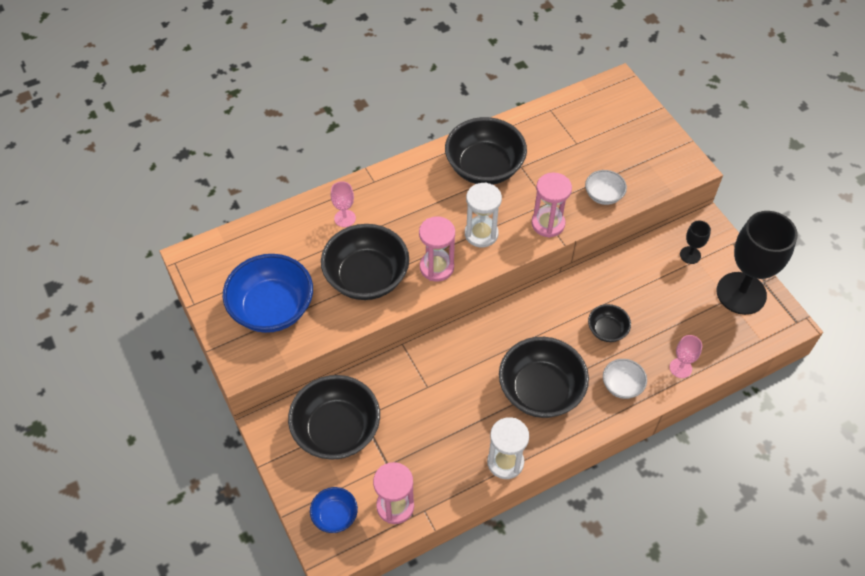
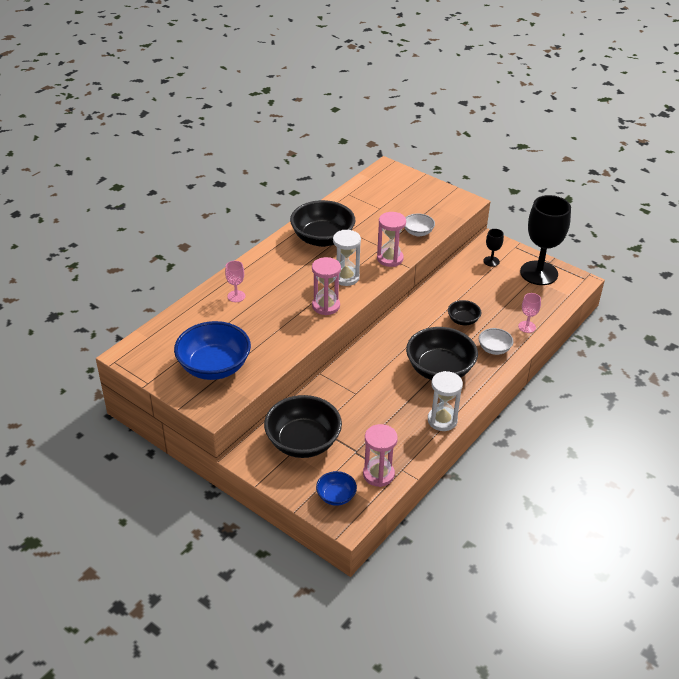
camera: 25 degrees left, 15 degrees down
black bowl [321,224,409,300] -> none

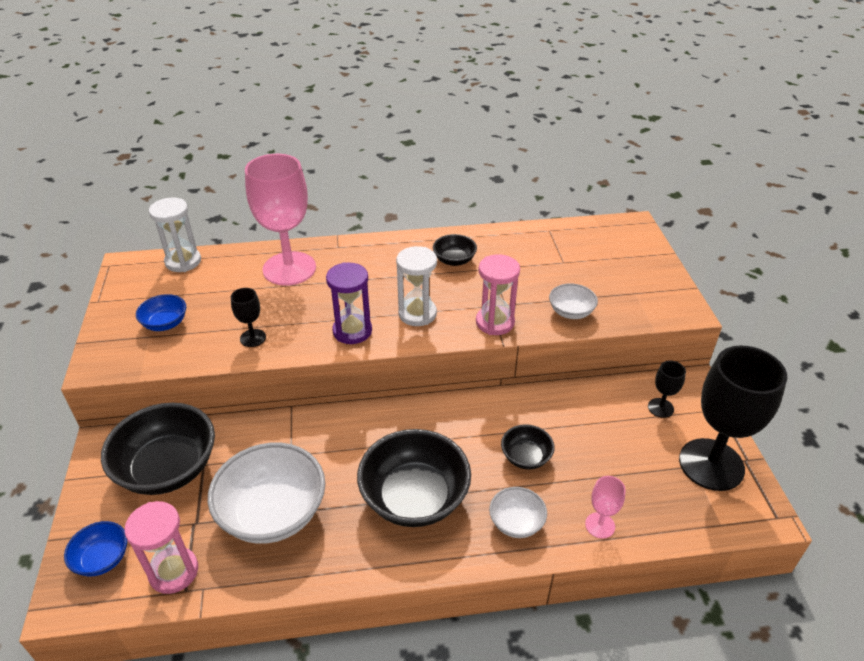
camera: 45 degrees right, 0 degrees up
blue bowl [174,321,251,380] -> blue bowl [136,294,186,331], size x0.50
pink goblet [225,261,246,302] -> pink goblet [245,154,316,286], size x2.30
black bowl [290,200,355,247] -> black bowl [433,234,477,266], size x0.50
pink hourglass [312,257,341,315] -> purple hourglass [326,262,372,344]
white hourglass [428,371,463,431] -> white hourglass moved to [149,198,201,272]
none -> white bowl [208,443,325,544]
none -> black goblet [231,288,266,347]

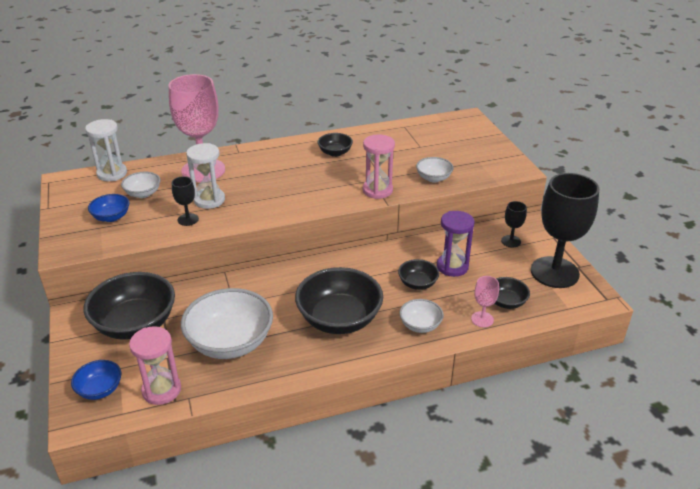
camera: 10 degrees left, 5 degrees down
purple hourglass [326,262,372,344] -> purple hourglass moved to [437,211,475,277]
white hourglass [396,246,437,326] -> white hourglass moved to [186,143,225,209]
none -> white bowl [121,172,160,198]
none -> black bowl [494,277,530,309]

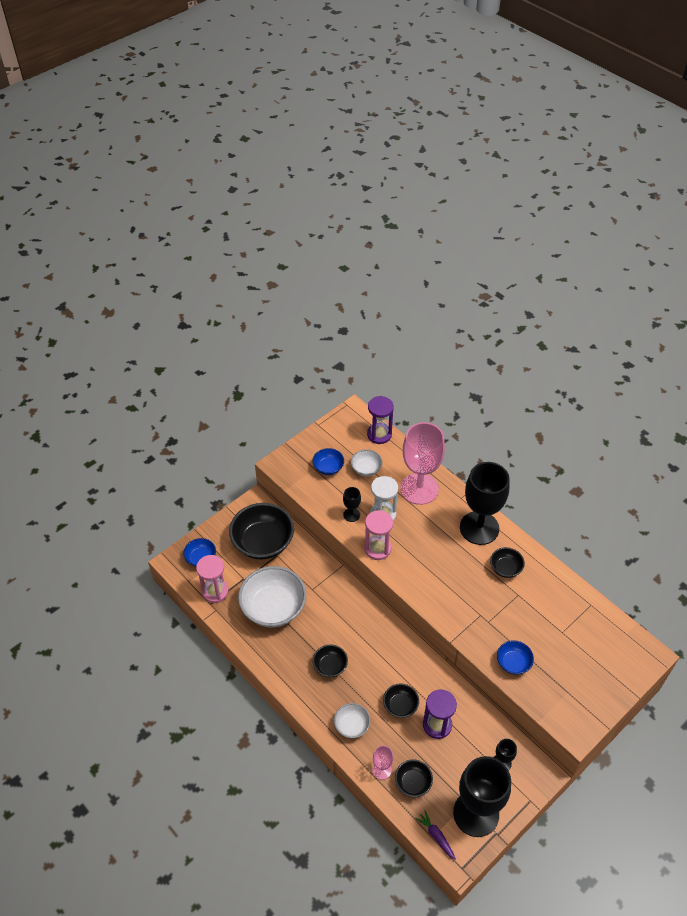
camera: 65 degrees right, 15 degrees up
white hourglass [85,119,127,181] -> purple hourglass [367,396,394,444]
black bowl [295,267,383,334] -> black bowl [313,644,348,677], size x0.50
pink hourglass [363,134,395,199] -> pink hourglass moved to [364,510,393,560]
white bowl [416,157,454,182] -> blue bowl [497,640,534,675]
none -> purple carrot [415,810,456,860]
none -> black goblet [460,462,510,545]

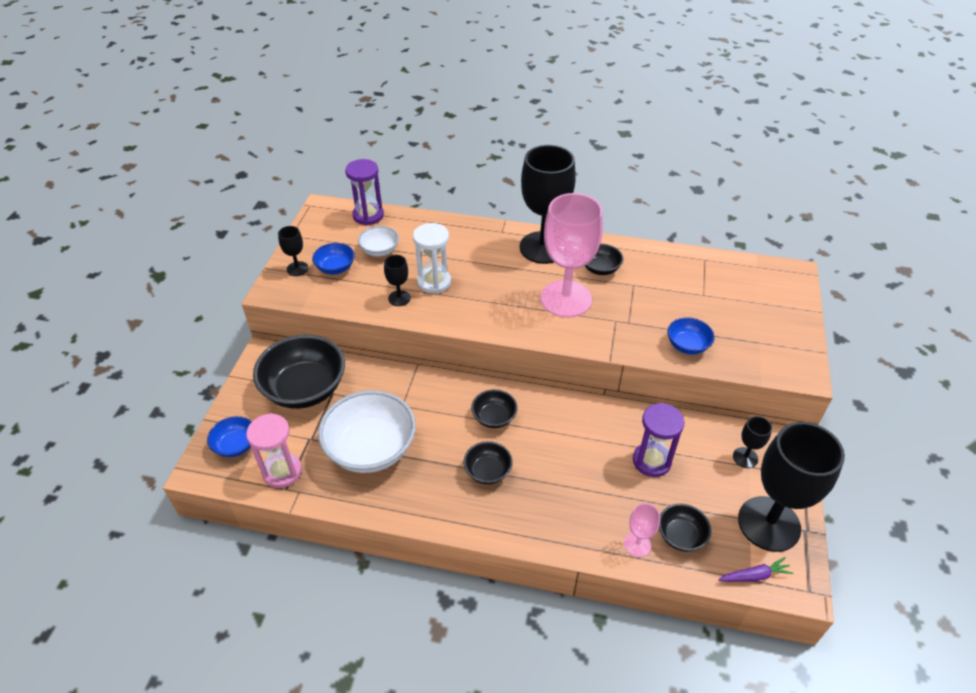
camera: 35 degrees left, 5 degrees down
white bowl [334,703,371,738] -> none
pink hourglass [364,510,393,560] -> none
black bowl [383,683,419,718] -> black bowl moved to [471,389,518,428]
pink goblet [400,422,445,505] -> pink goblet moved to [540,193,603,317]
purple carrot [415,810,456,860] -> purple carrot turned 150 degrees clockwise [718,557,794,582]
none -> black goblet [278,226,308,276]

